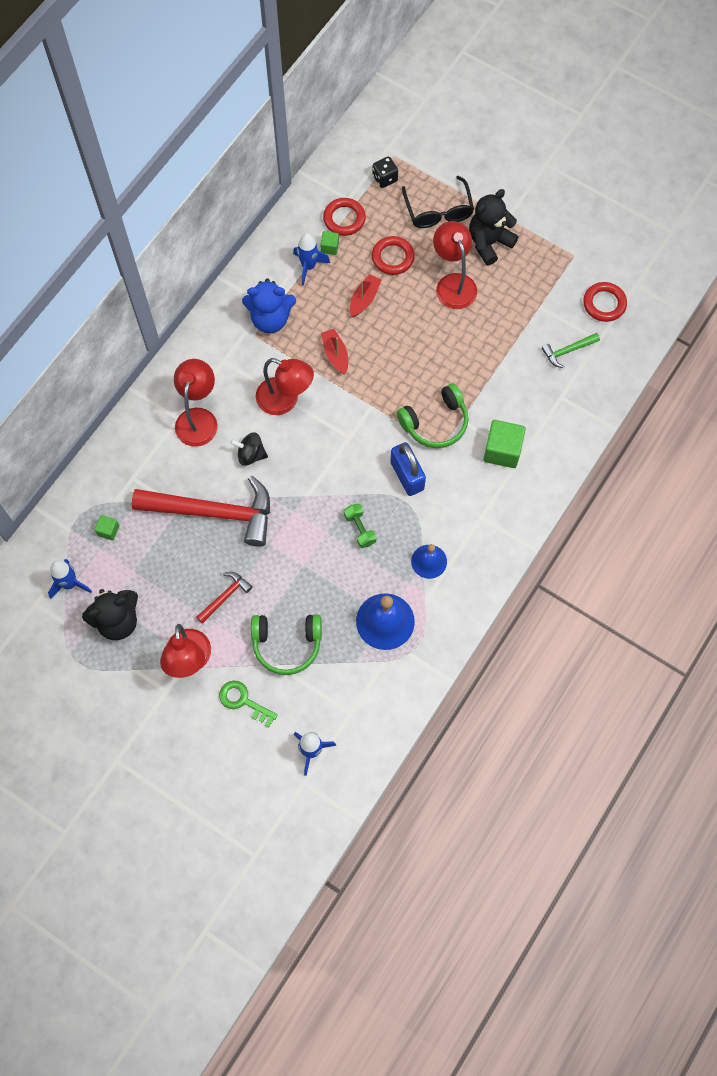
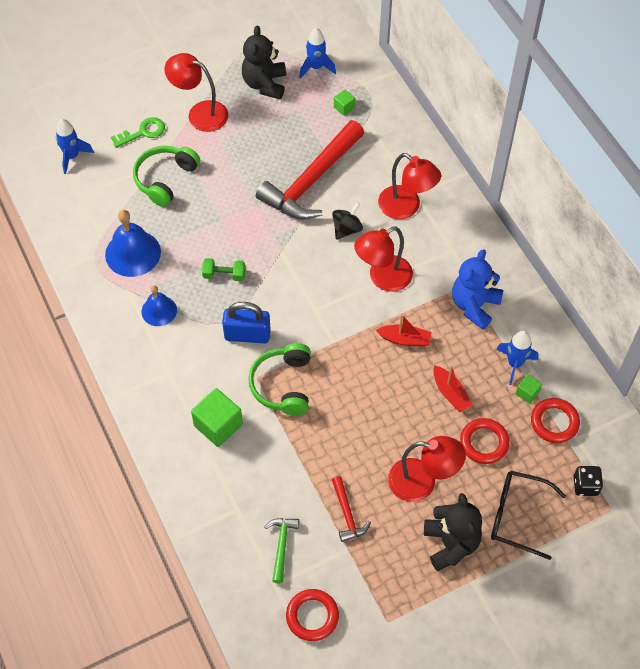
camera: 120 degrees right, 10 degrees down
red hammer [196,572,253,624] -> red hammer moved to [332,476,371,542]

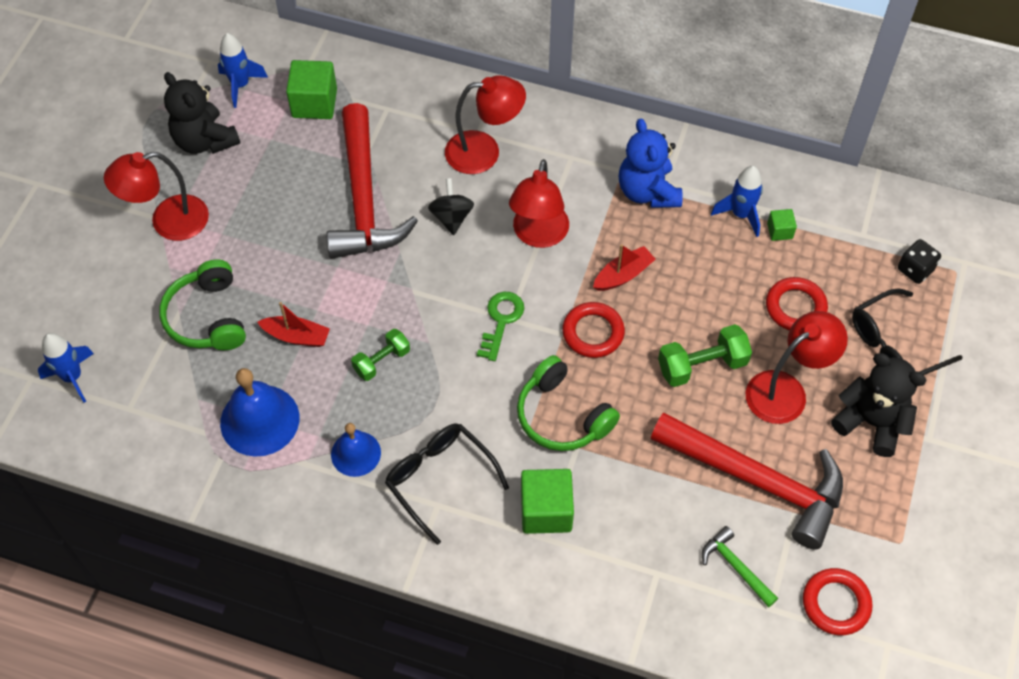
camera: 45 degrees left, 0 degrees up
green key [111,117,165,148] -> green key moved to [477,292,524,361]
blue padlock [222,302,271,343] -> none
red hammer [332,476,371,542] -> red hammer [651,412,843,550], size x2.28
green cube [334,90,355,116] -> green cube [286,60,337,119], size x1.96
red boat [433,365,472,412] -> red boat moved to [258,302,330,347]
red ring [531,398,580,443] -> red ring moved to [562,302,625,358]
none -> black glasses [385,423,509,545]
none -> green dumbbell [658,324,752,387]

